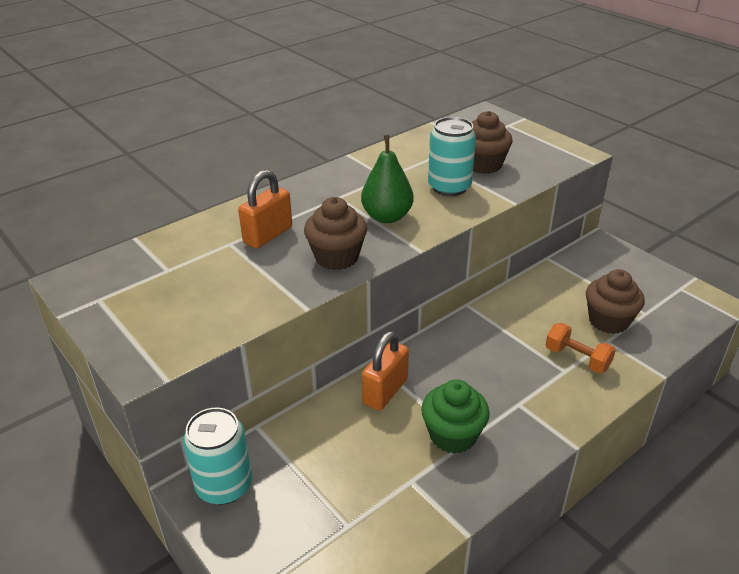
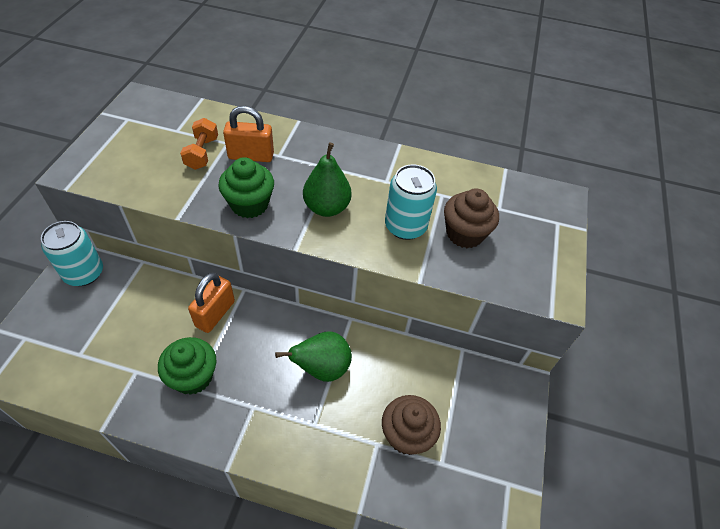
camera: 50 degrees right, 15 degrees up
brown cupcake [304,197,367,270] -> green cupcake [218,157,274,218]
orange padlock [362,331,409,411] -> orange padlock turned 60 degrees counterclockwise [188,273,235,333]
orange dumbbell [546,323,616,373] -> orange dumbbell moved to [180,118,218,170]
none -> green pear [275,331,352,382]

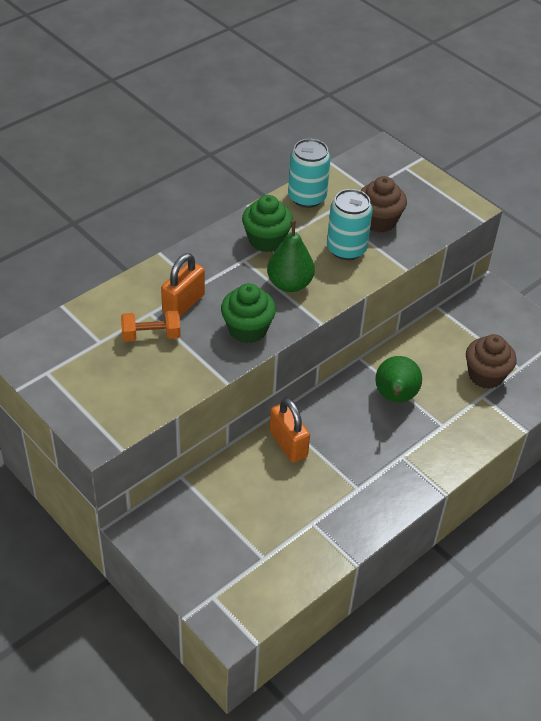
camera: 55 degrees left, 5 degrees down
turquoise can [41,221,103,286] -> turquoise can moved to [288,139,331,208]
green cupcake [158,337,216,395] -> green cupcake moved to [242,195,293,252]
orange dumbbell [180,118,218,170] -> orange dumbbell turned 45 degrees counterclockwise [121,310,181,342]

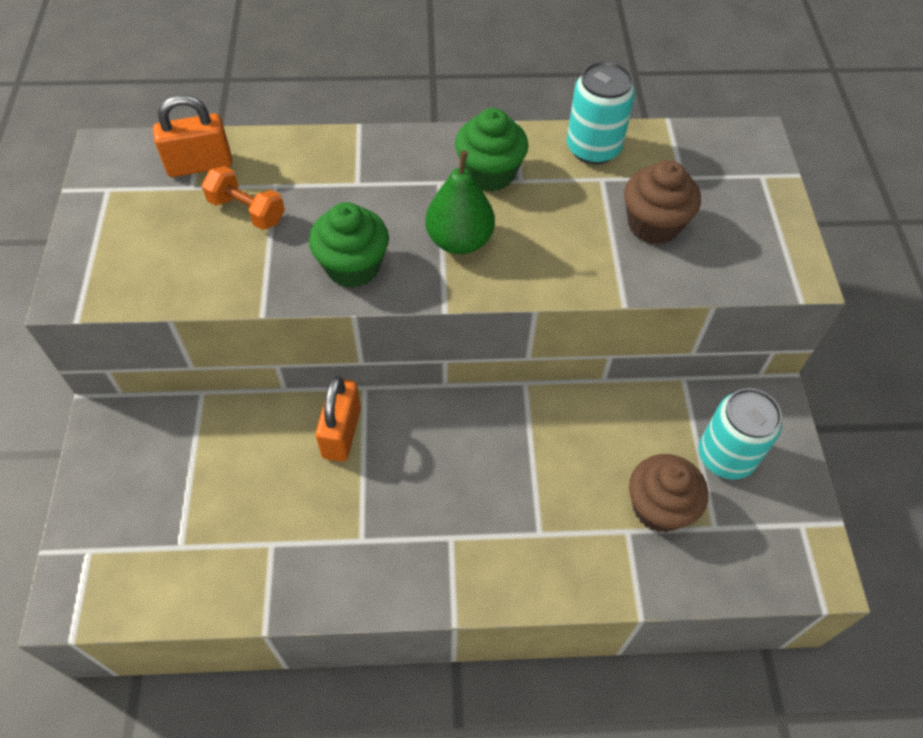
camera: 40 degrees right, 10 degrees up
orange padlock [161,253,205,317] -> orange padlock moved to [153,95,232,177]
turquoise can [327,189,373,260] -> turquoise can moved to [699,388,782,479]
green pear [375,356,422,402] -> none

